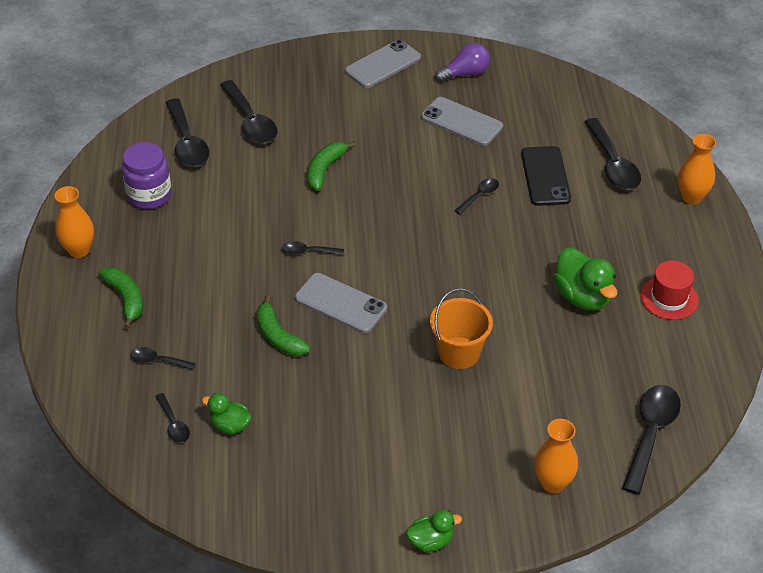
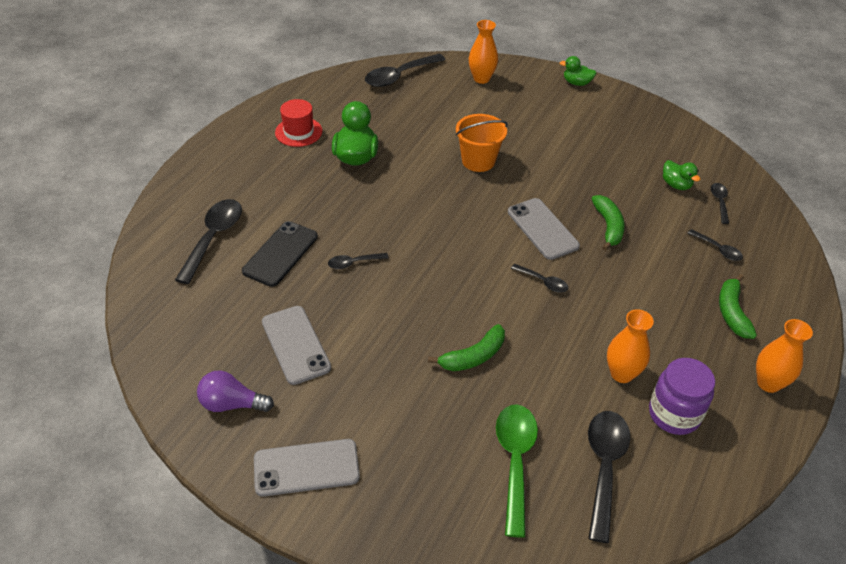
camera: 150 degrees left, 0 degrees up
black spoon [220,80,278,144] -> green spoon [496,404,538,537]
orange vase [678,134,716,204] -> orange vase moved to [607,309,654,383]

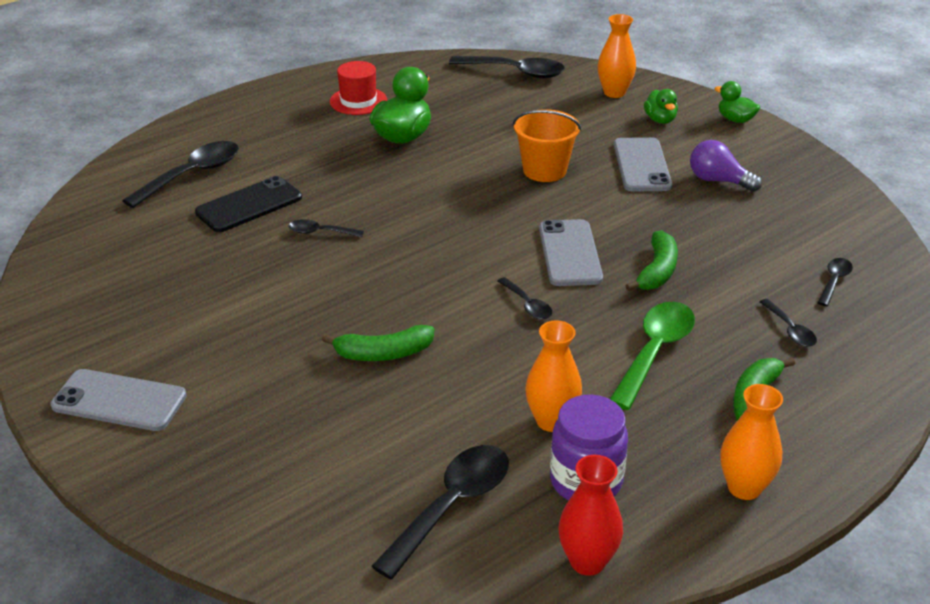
camera: 25 degrees right, 10 degrees down
purple light bulb [197,370,274,412] -> purple light bulb moved to [690,140,762,192]
grey phone [262,306,331,385] -> grey phone moved to [614,137,672,192]
black spoon [365,54,446,87] -> black spoon turned 150 degrees counterclockwise [449,56,565,78]
green spoon [496,404,538,537] -> green spoon moved to [610,302,695,410]
green duck [663,160,700,190] -> green duck moved to [644,89,678,124]
none -> red vase [559,455,623,576]

